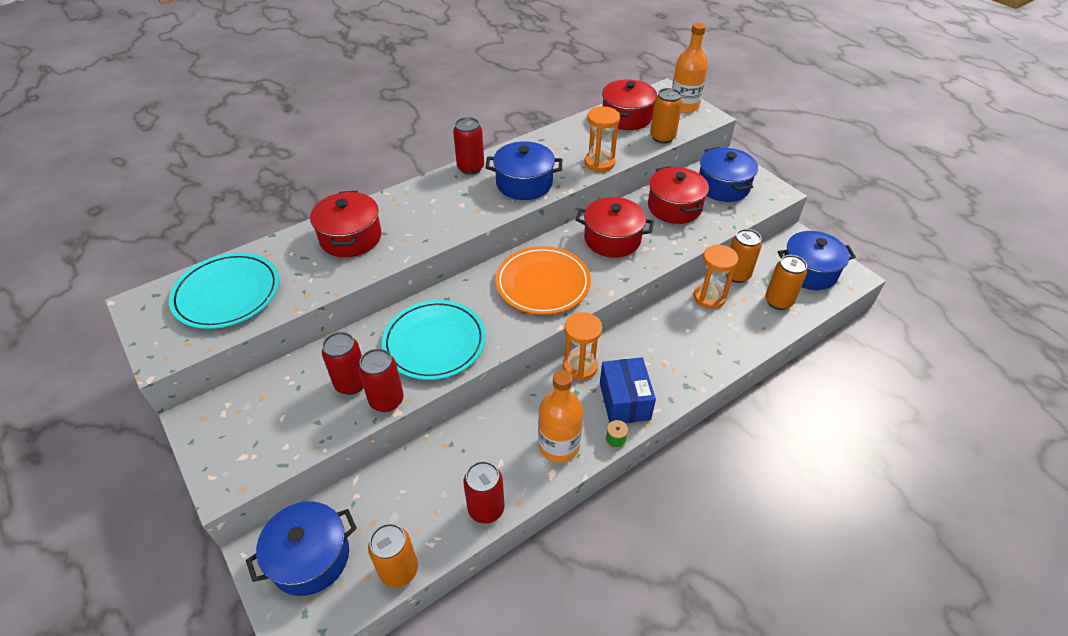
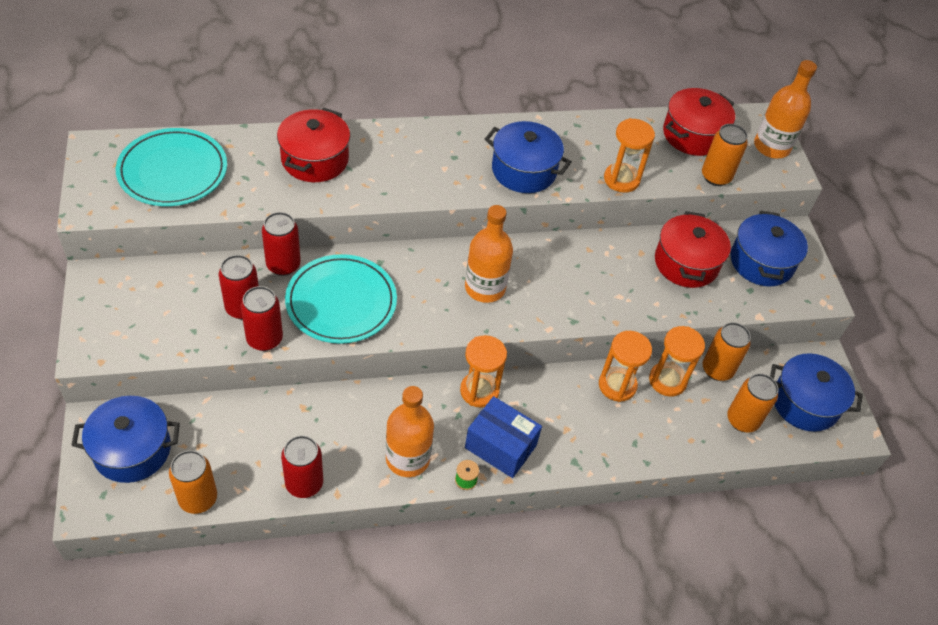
camera: 20 degrees right, 5 degrees up
red can [453,117,484,175] -> red can moved to [262,212,301,276]
orange plate [495,246,591,315] -> orange bottle [465,205,513,303]
red pot [576,197,654,258] -> none
blue box [600,357,656,423] -> blue box turned 75 degrees counterclockwise [465,396,542,478]
none -> orange hourglass [599,331,652,402]

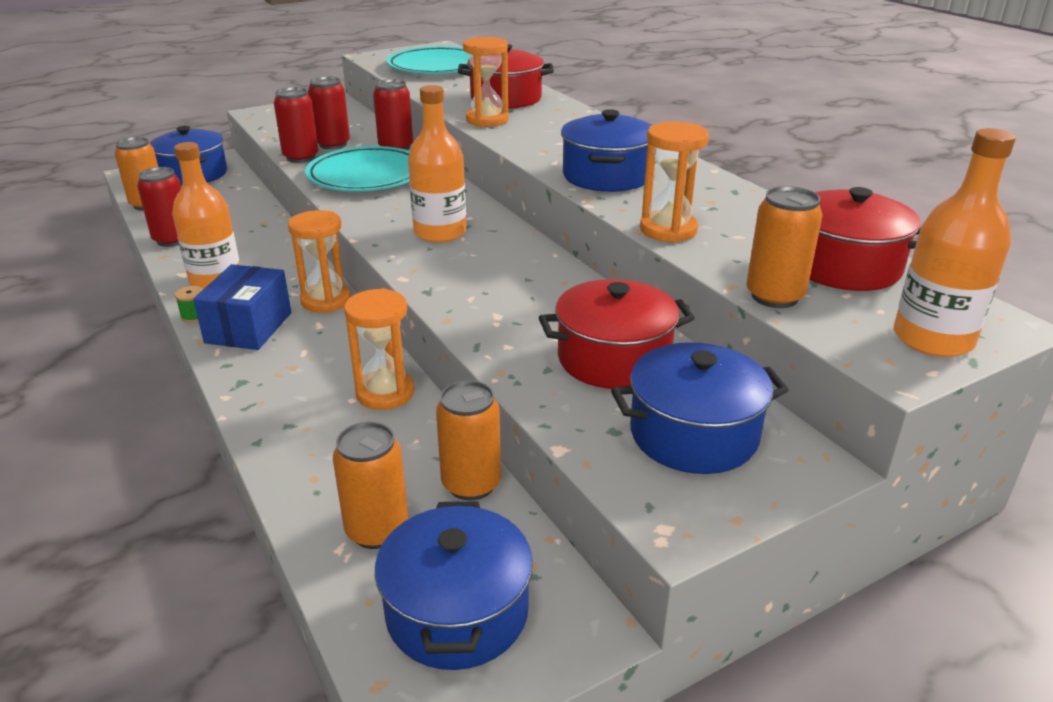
camera: 75 degrees right, 20 degrees down
orange hourglass [649,326,705,397] -> orange hourglass moved to [463,37,509,127]

